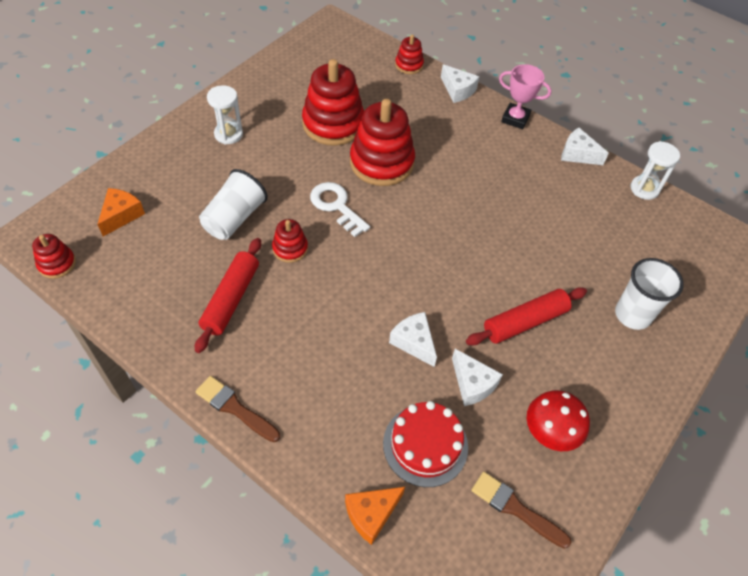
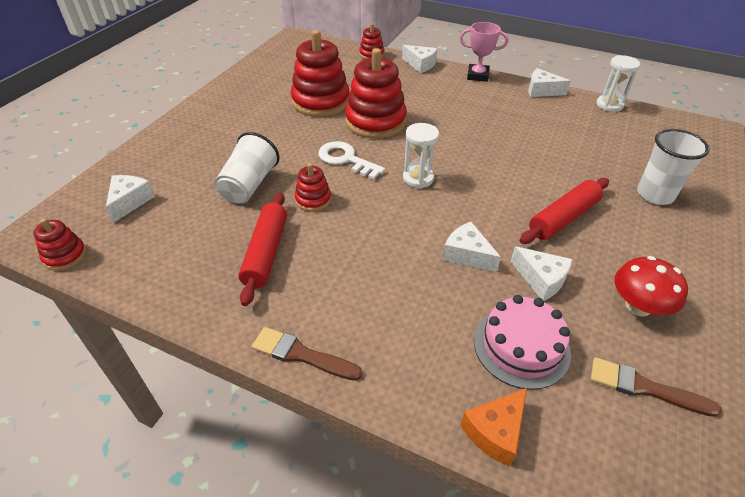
camera: 10 degrees left, 10 degrees down
orange cheese [97,188,145,236] -> white cheese [106,175,155,223]
white hourglass [207,85,243,145] -> white hourglass moved to [403,123,439,188]
red cake [383,401,468,487] -> pink cake [474,295,571,390]

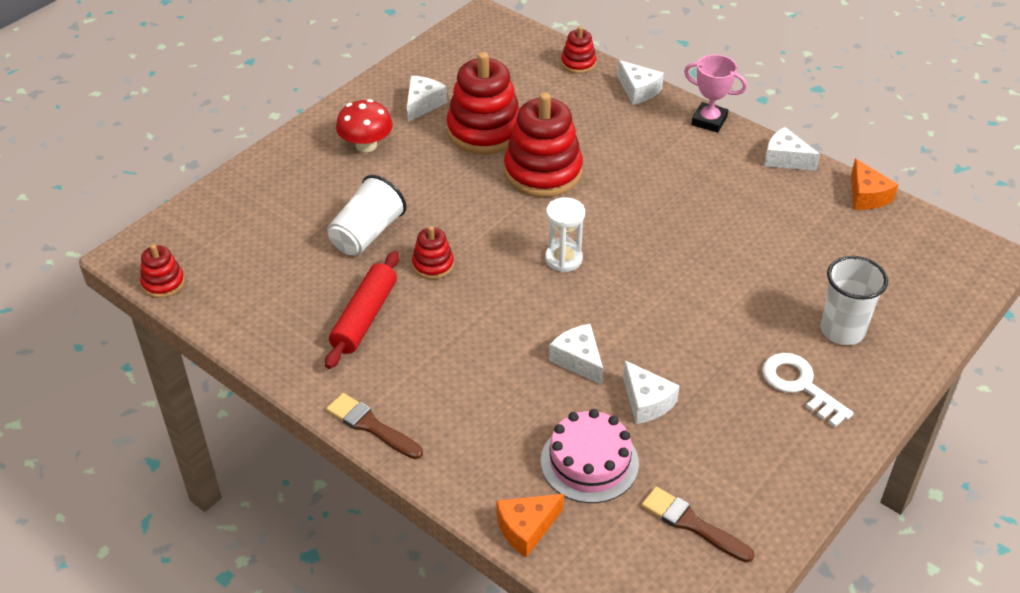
camera: 15 degrees right, 0 degrees up
white cheese [106,175,155,223] -> white cheese moved to [407,76,447,122]
white key [318,141,385,180] -> white key moved to [762,353,854,427]
red rolling pin [520,178,609,244] -> none
white hourglass [596,55,641,112] -> orange cheese [851,158,898,210]
red mushroom [614,256,688,316] -> red mushroom moved to [336,99,393,152]

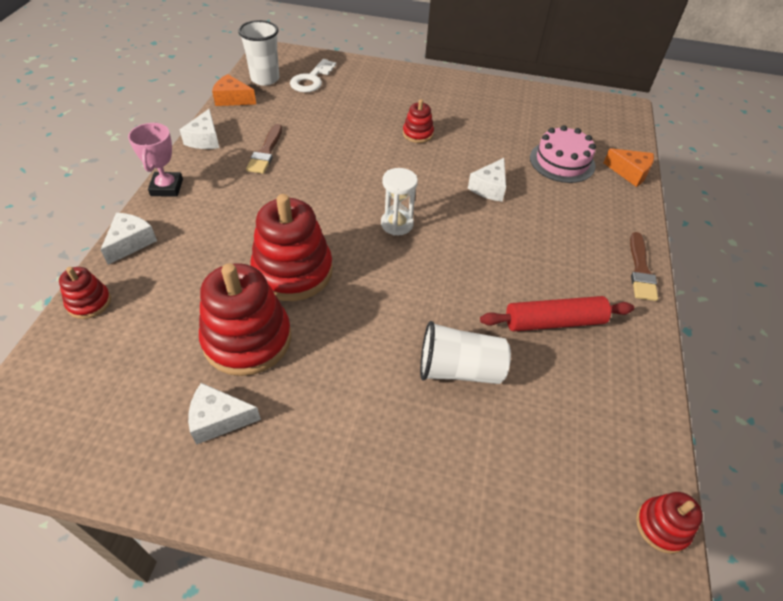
camera: 120 degrees left, 5 degrees up
red mushroom [336,99,393,152] -> none
red stacking toy [412,226,454,279] -> red stacking toy moved to [403,99,434,143]
white cheese [623,360,679,424] -> none
brown brush [641,487,755,563] -> brown brush moved to [246,124,282,174]
white key [762,353,854,427] -> white key moved to [290,59,336,92]
white cup [821,256,888,345] -> white cup moved to [238,20,279,86]
orange cheese [851,158,898,210] -> orange cheese turned 120 degrees counterclockwise [212,74,256,106]

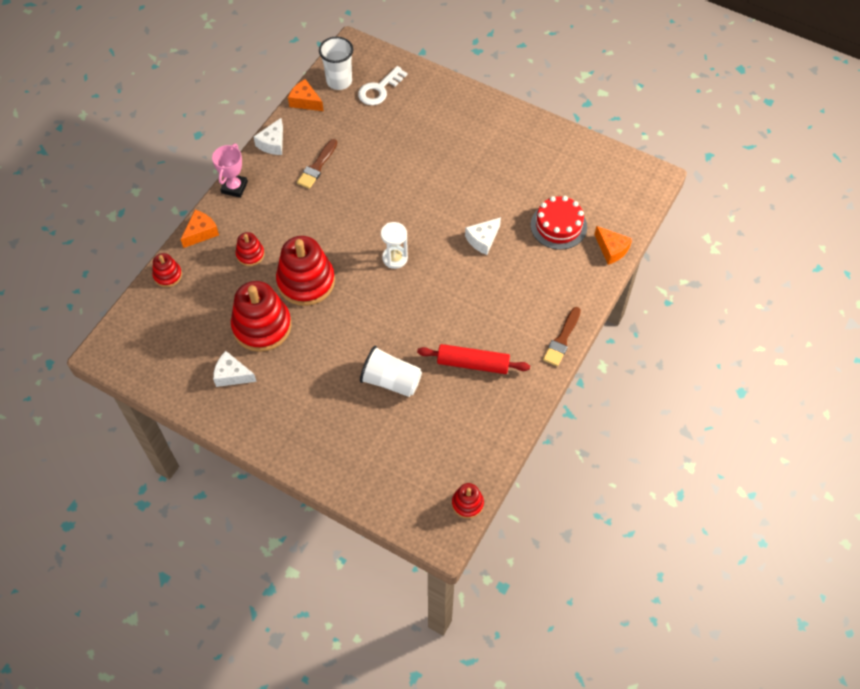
camera: 20 degrees right, 10 degrees up
white cheese [100,213,157,265] -> orange cheese [180,210,219,248]
red stacking toy [403,99,434,143] -> red stacking toy moved to [236,232,265,266]
pink cake [530,125,596,183] -> red cake [531,196,587,250]

